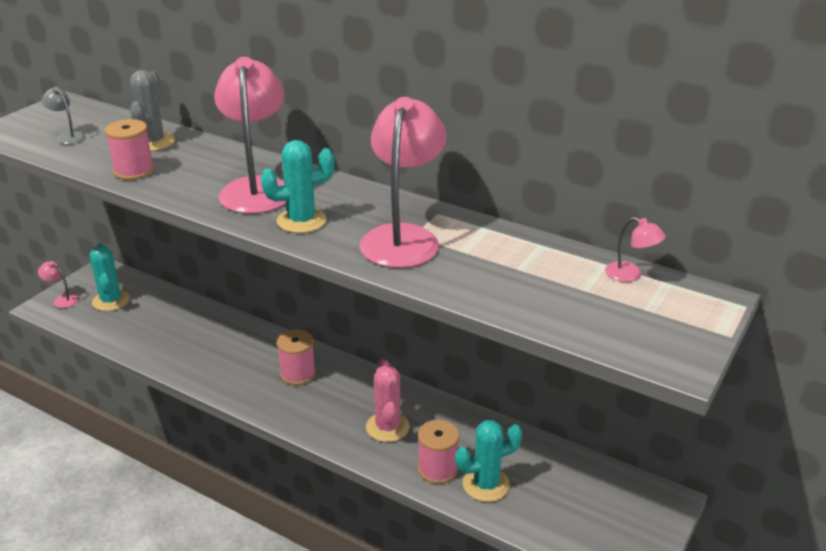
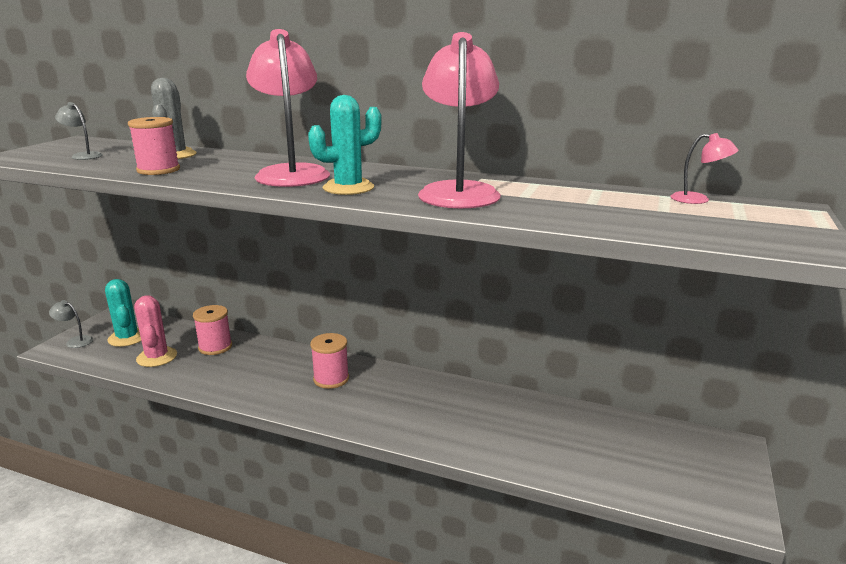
camera: 10 degrees left, 10 degrees down
pink lamp [38,261,79,308] -> grey lamp [49,300,93,348]
pink cactus [366,359,410,442] -> pink cactus moved to [134,295,177,367]
pink spool [418,420,459,484] -> pink spool moved to [193,305,232,355]
turquoise cactus [455,420,523,502] -> none

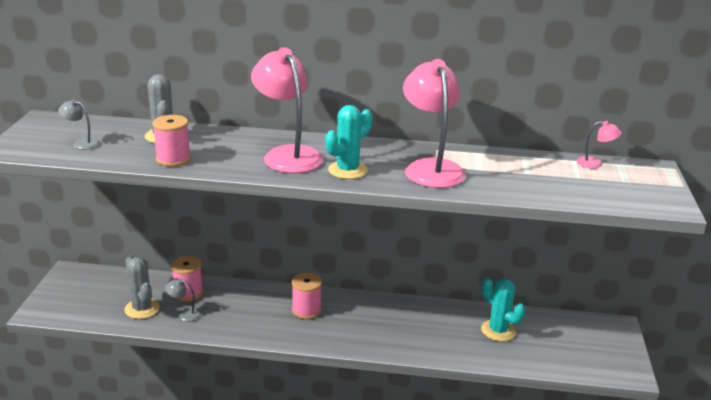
camera: 15 degrees left, 5 degrees up
grey lamp [49,300,93,348] -> grey lamp moved to [165,278,202,321]
turquoise cactus [105,279,141,347] -> turquoise cactus moved to [481,278,525,341]
pink cactus [134,295,177,367] -> grey cactus [124,255,160,319]

